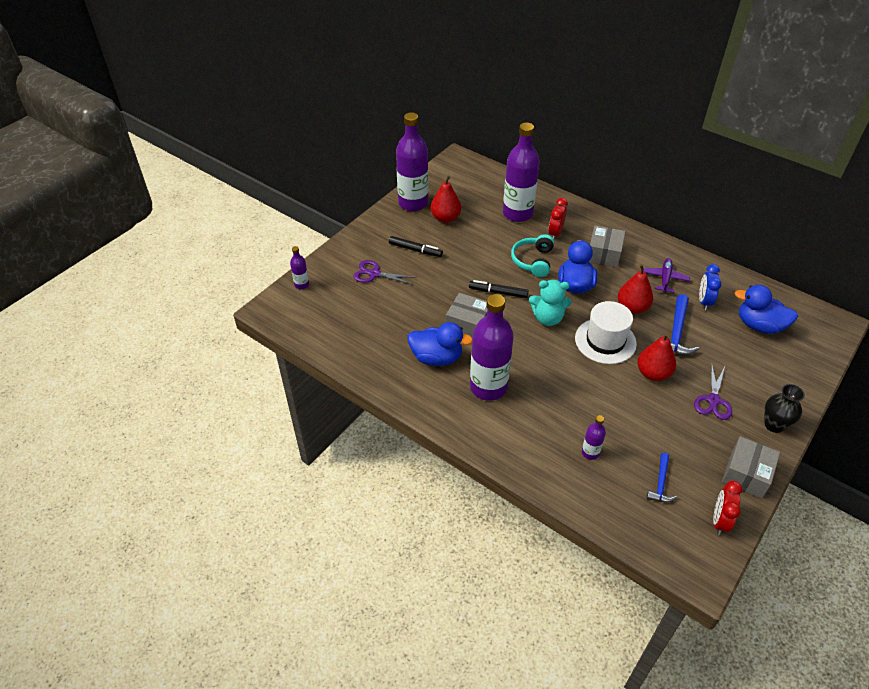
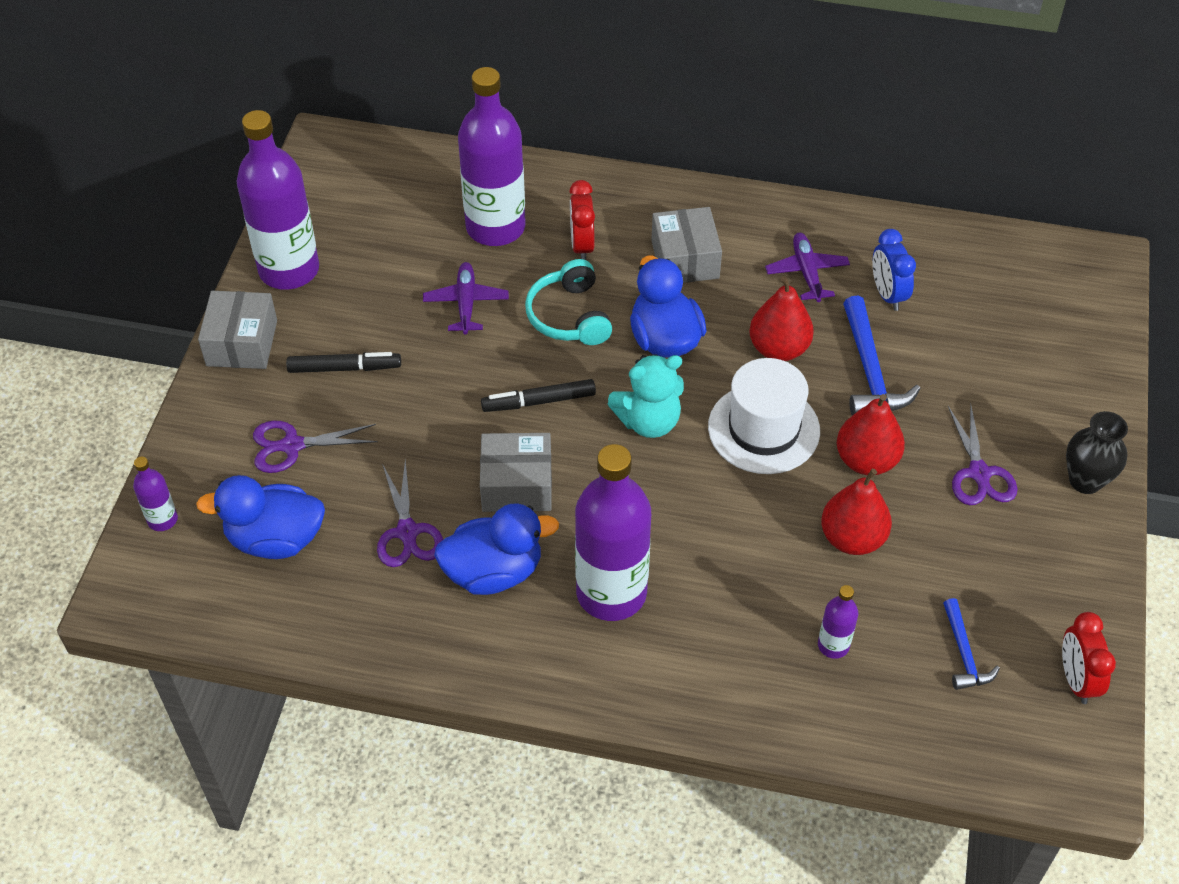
camera: 25 degrees left, 5 degrees up
red pear [431,176,461,223] -> red pear moved to [821,469,892,555]
grey box [722,436,780,499] -> grey box moved to [198,291,277,369]
blue duck [735,285,798,334] -> blue duck moved to [196,475,325,559]
none -> purple scissors [377,459,443,567]
none -> purple plane [423,262,509,335]

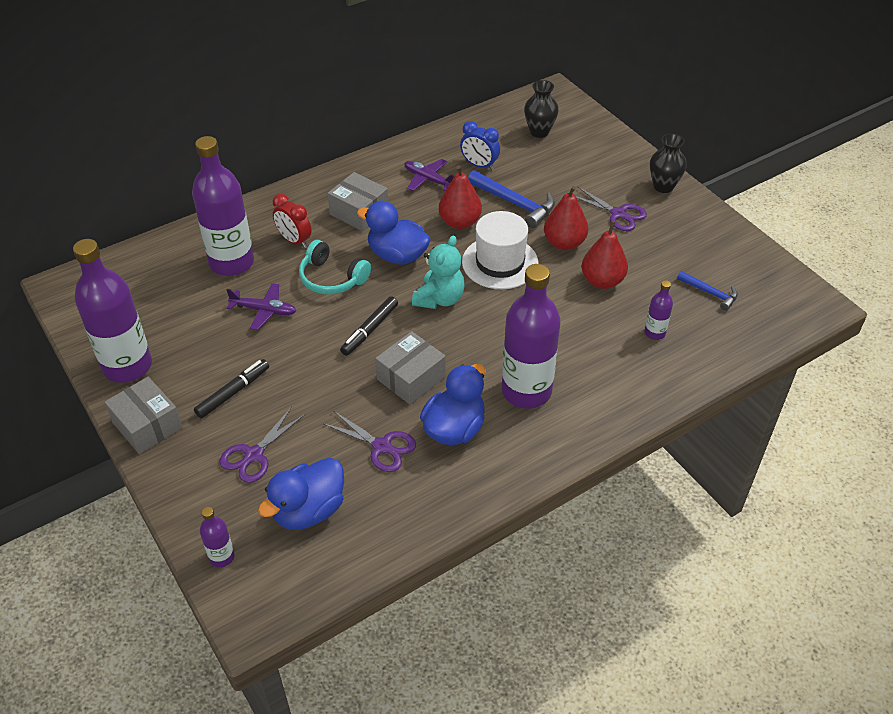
camera: 45 degrees left, 5 degrees down
purple plane [423,262,509,335] -> purple plane turned 150 degrees clockwise [226,283,296,330]
red clock [1062,612,1116,704] -> none
none -> black vase [524,80,559,138]

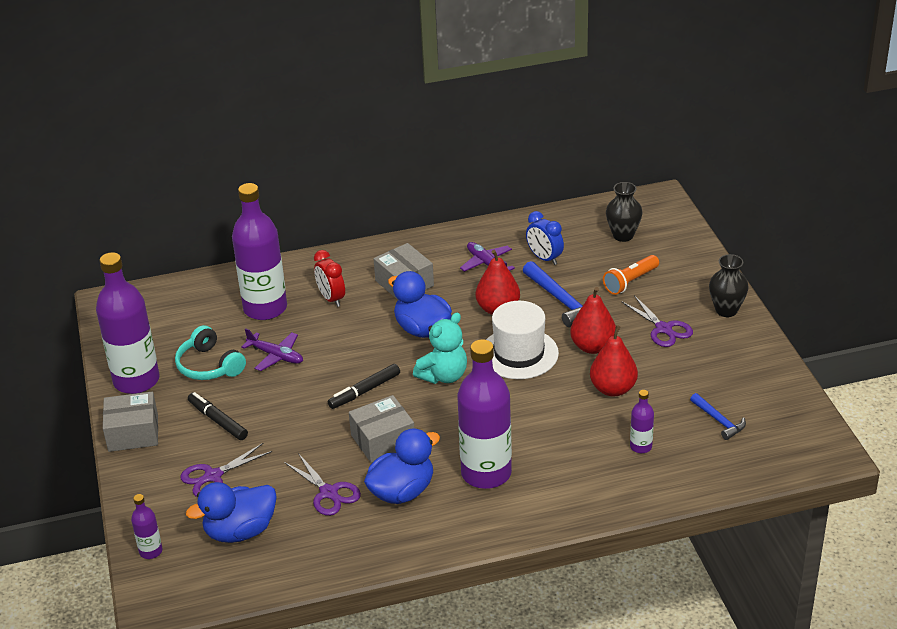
camera: 20 degrees right, 10 degrees down
grey box [104,377,183,454] -> grey box turned 75 degrees counterclockwise [103,392,158,452]
black marker [194,359,269,419] -> black marker turned 105 degrees counterclockwise [188,392,248,440]
turquoise headphones [299,240,371,295] -> turquoise headphones moved to [175,325,246,380]
none -> orange flashlight [603,255,659,295]

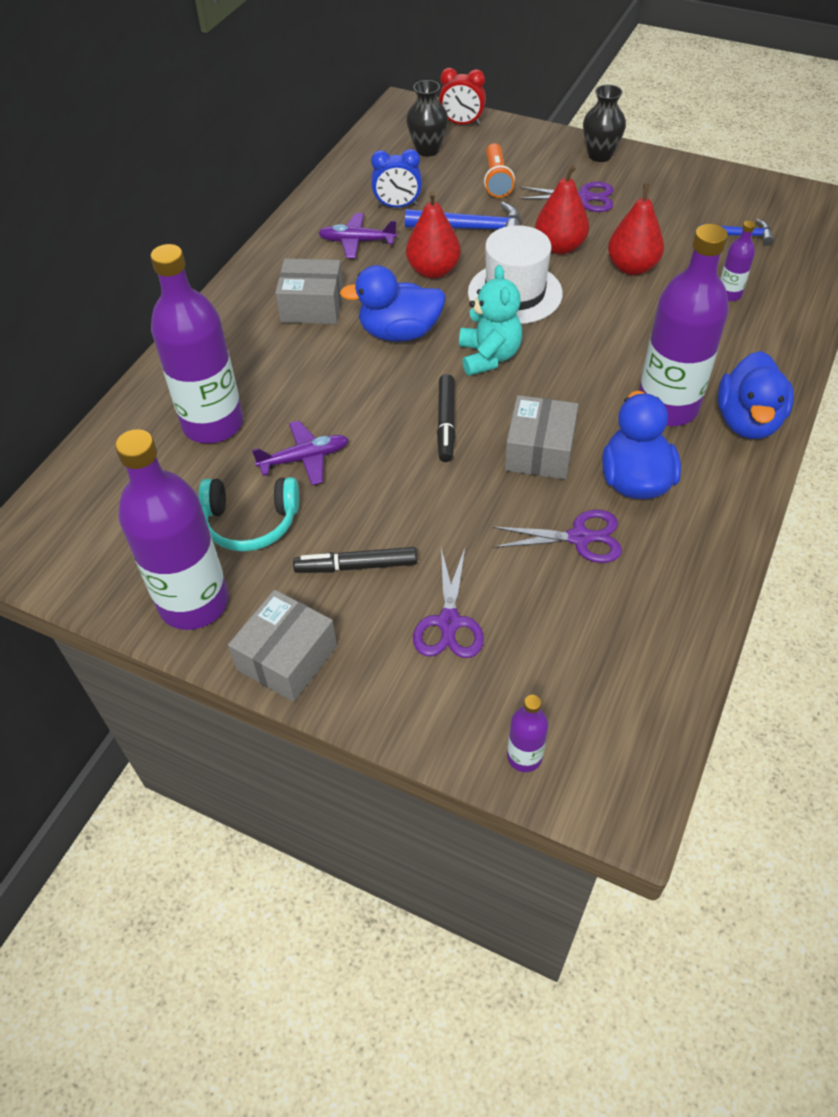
camera: 50 degrees left, 15 degrees up
blue duck [186,482,277,543] -> blue duck moved to [718,351,794,439]
red clock [314,250,345,307] -> red clock moved to [439,68,486,125]

